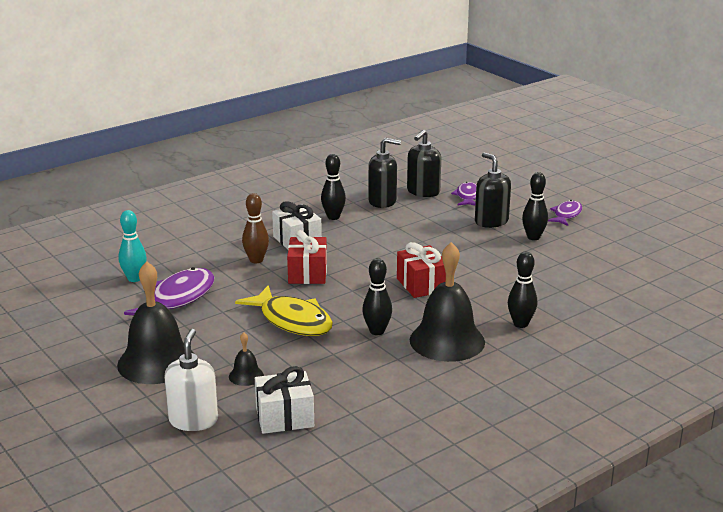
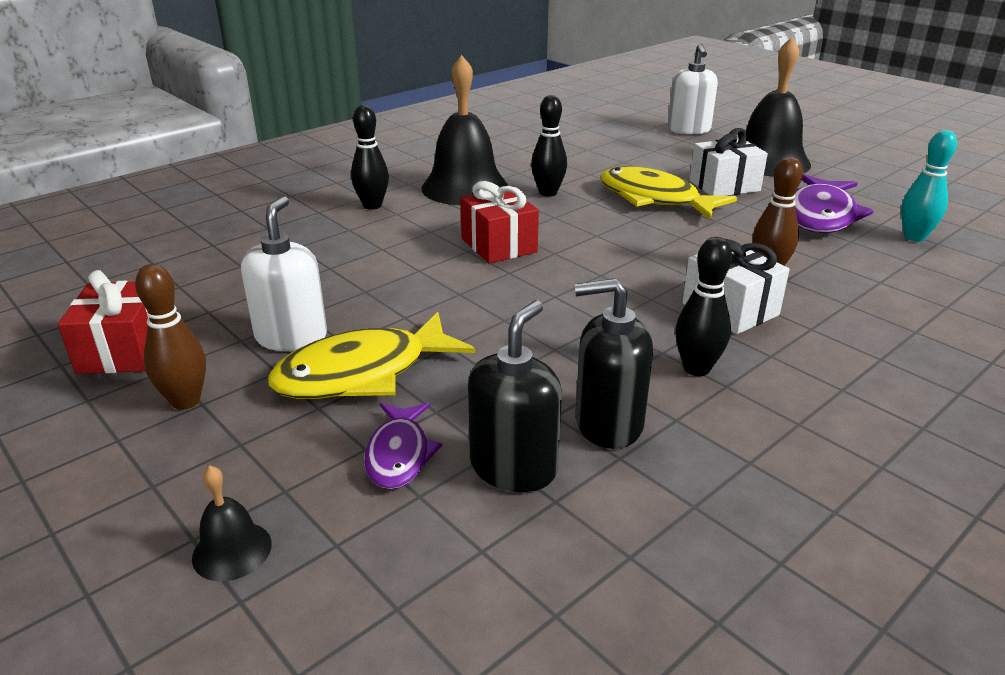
camera: 175 degrees right, 5 degrees up
black bell [229,332,264,386] -> black bell moved to [192,466,272,581]
white gift [255,366,314,434] -> white gift moved to [690,128,768,196]
red gift [287,230,327,284] -> red gift moved to [58,270,148,374]
black soap dispenser [475,152,511,228] -> yellow fish [268,312,475,399]
black bowling pin [522,172,548,240] -> white soap dispenser [241,196,327,351]
purple fish [548,200,582,226] -> brown bowling pin [135,264,206,410]

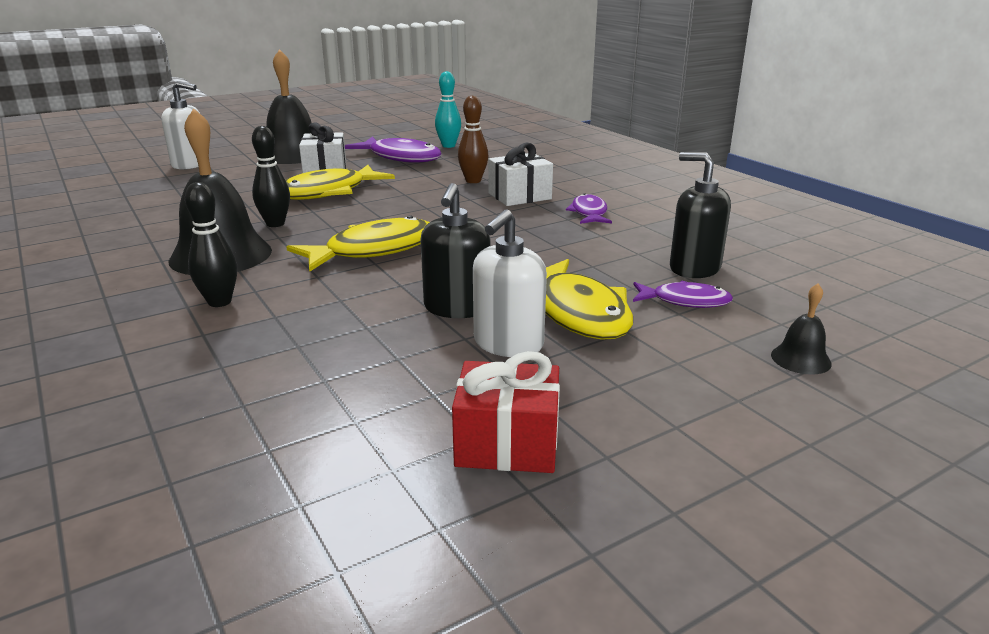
camera: 80 degrees left, 5 degrees down
brown bowling pin [135,264,206,410] -> none
white soap dispenser [241,196,327,351] -> white soap dispenser turned 75 degrees counterclockwise [473,209,547,357]
red gift [460,181,539,264] -> yellow fish [286,215,430,272]
black soap dispenser [574,278,653,449] -> black soap dispenser moved to [421,183,491,318]
black bowling pin [675,237,732,376] -> purple fish [566,193,612,224]

